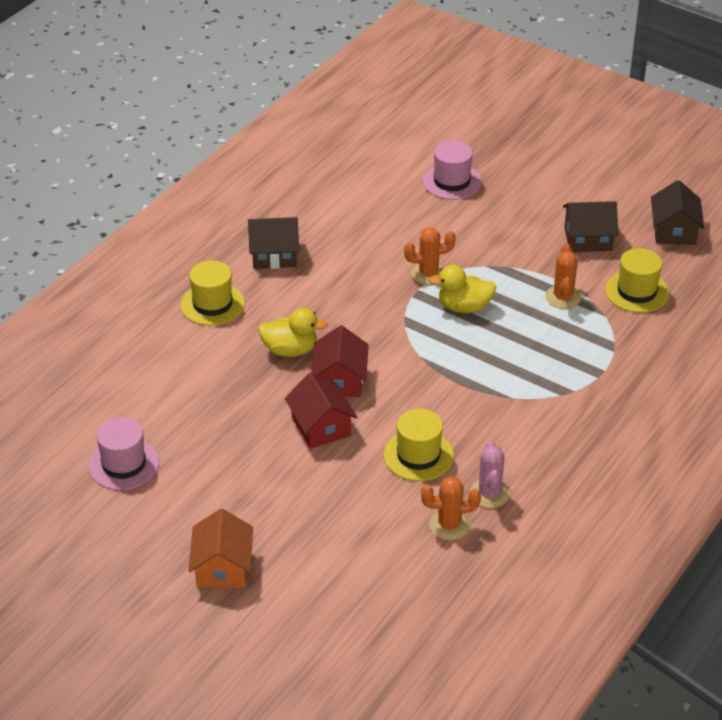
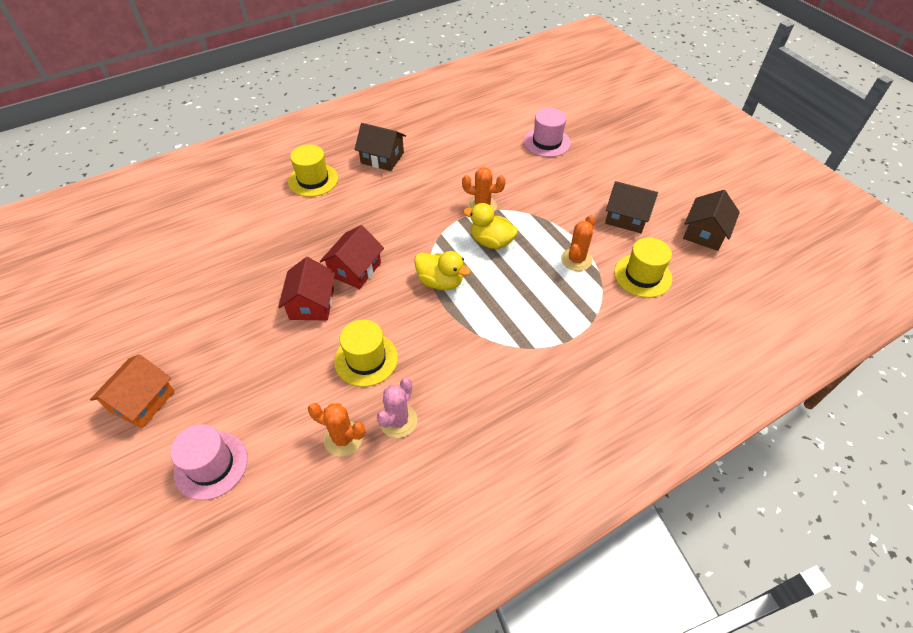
camera: 25 degrees right, 10 degrees up
pink hat [88,417,159,490] -> pink hat moved to [170,424,248,500]
yellow duck [258,308,328,357] -> yellow duck moved to [414,251,471,290]

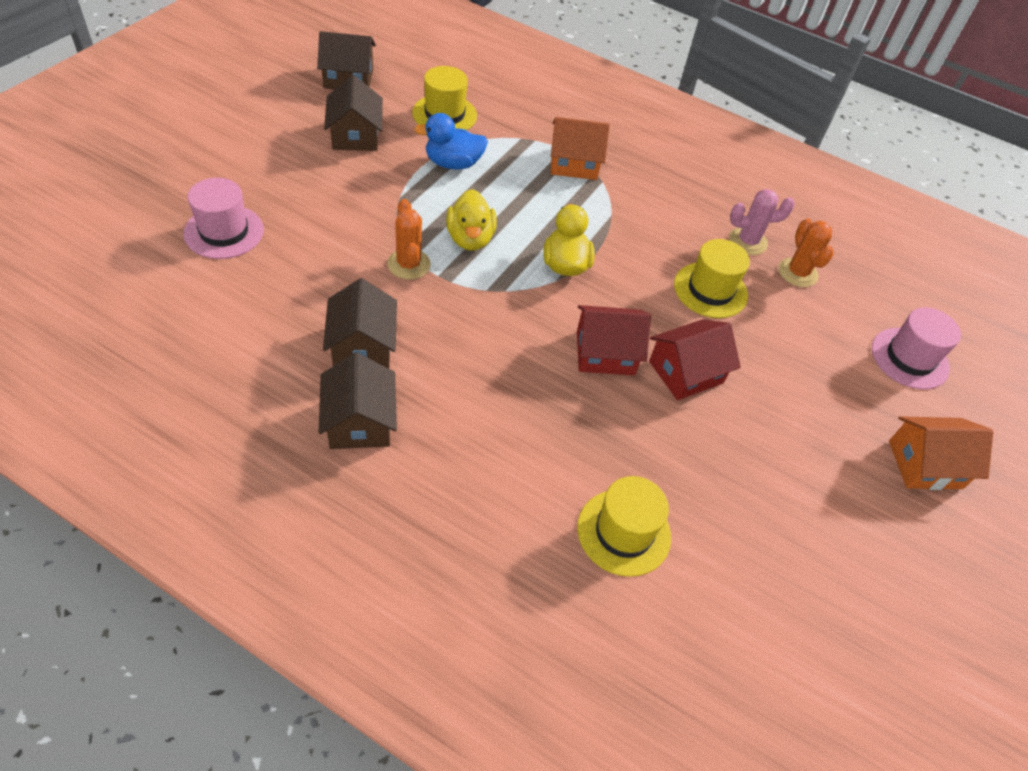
camera: 125 degrees left, 0 degrees up
yellow hat [288,144,338,197] -> yellow hat moved to [577,476,671,577]
orange cactus [561,215,595,271] -> blue duck [414,113,488,169]
none -> brown house [323,278,397,369]
none -> orange house [551,117,610,180]

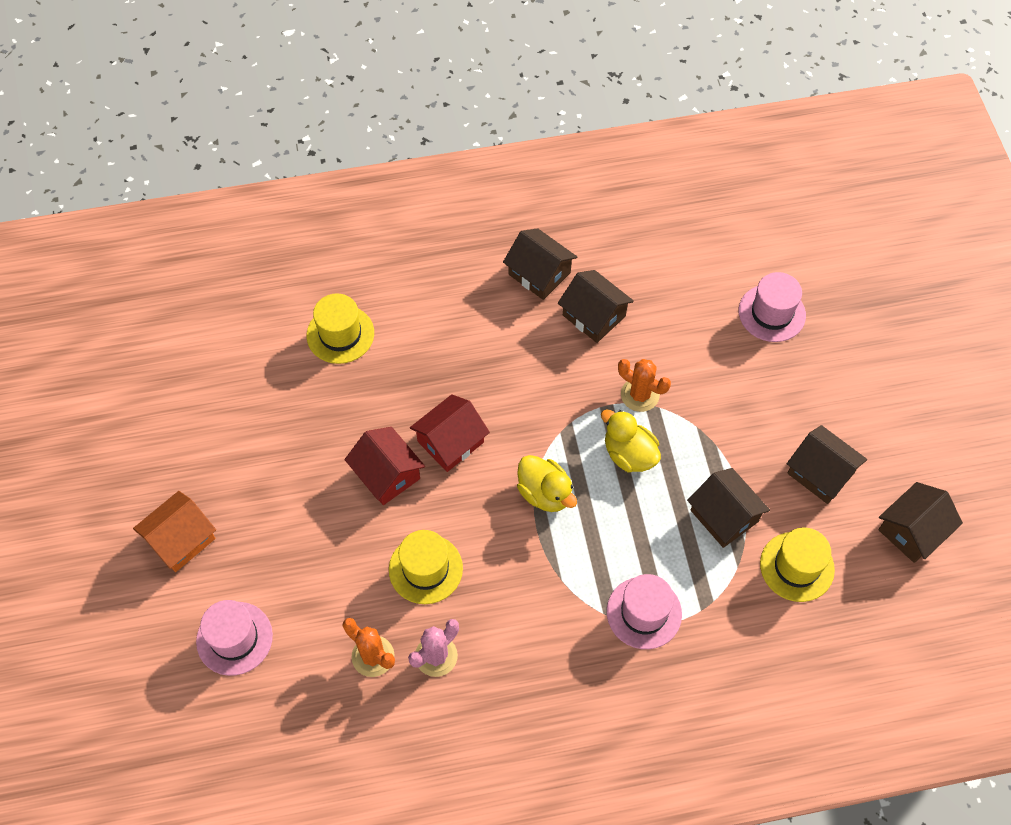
camera: 145 degrees right, 10 degrees up
blue duck [414,113,488,169] -> brown house [687,468,770,548]
orange house [551,117,610,180] -> pink hat [607,574,682,649]
red house [649,319,741,400] -> red house turned 60 degrees counterclockwise [345,427,425,505]

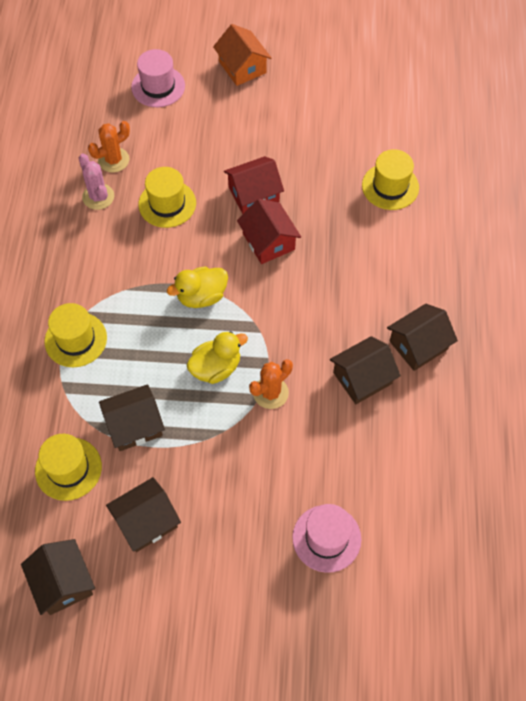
camera: 105 degrees right, 0 degrees up
pink hat [607,574,682,649] -> yellow hat [45,303,107,367]

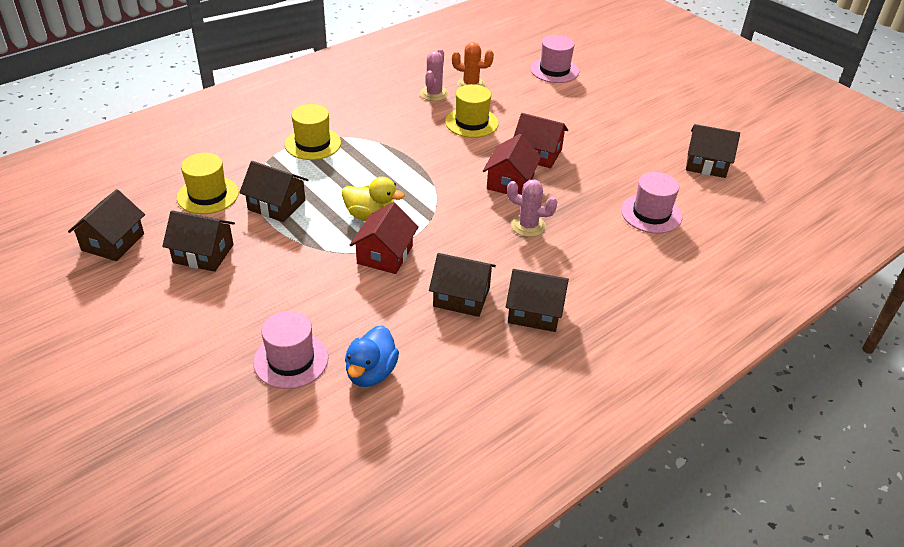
camera: 45 degrees right, 20 degrees down
yellow duck [167,267,228,308] -> none
orange house [213,24,271,86] -> none
orange cactus [249,359,293,409] -> red house [350,202,419,274]
yellow hat [362,149,419,210] -> pink hat [621,172,682,234]
none -> blue duck [345,325,399,387]
none -> pink cactus [507,180,557,237]
none -> brown house [686,124,740,178]

